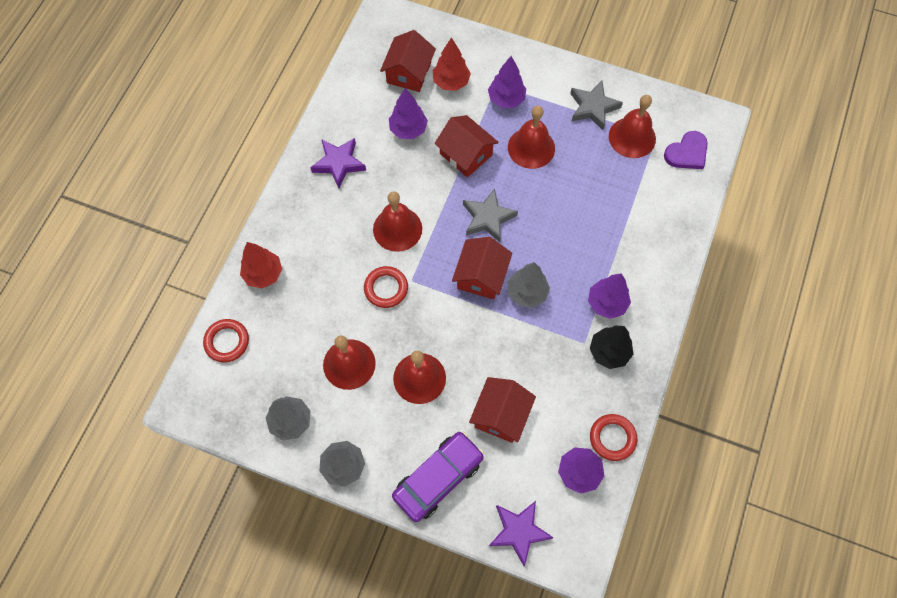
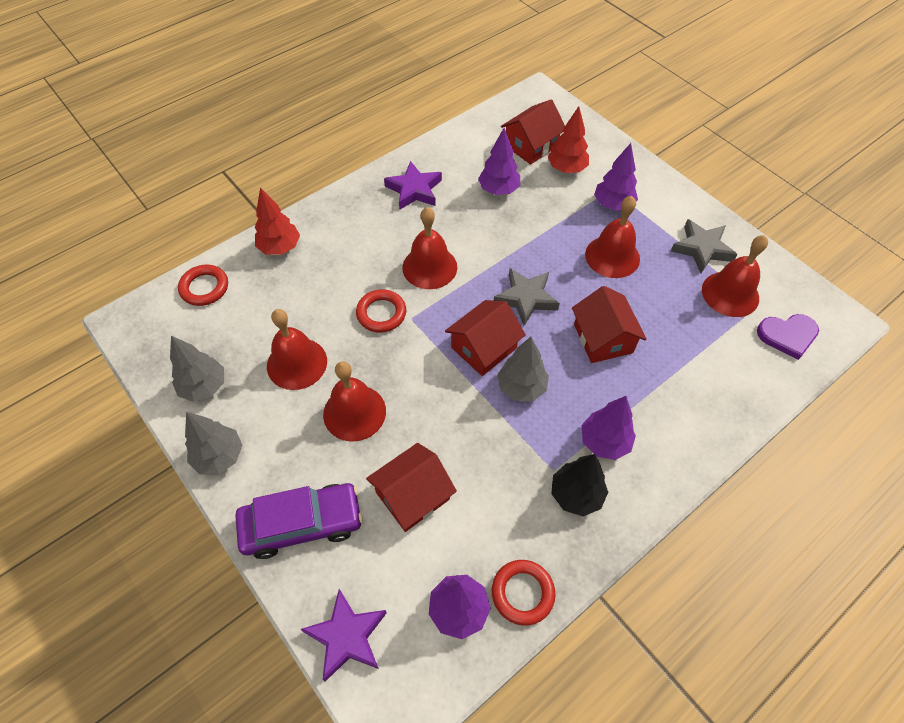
camera: 30 degrees right, 10 degrees down
red house [435,115,499,177] -> red house moved to [572,286,647,363]

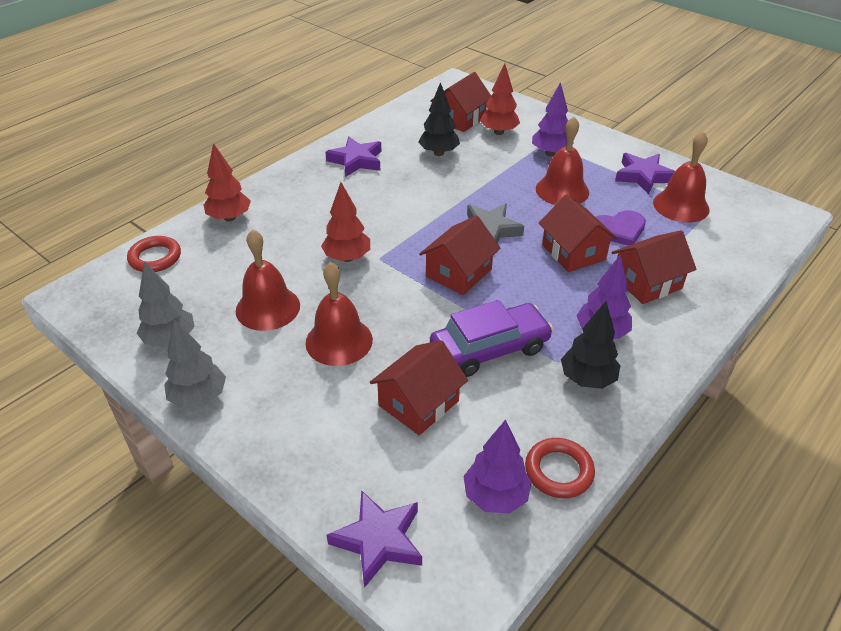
camera: 10 degrees left, 15 degrees down
purple car [235,483,363,559] -> purple car moved to [430,300,553,377]
red ring [356,289,406,333] -> red tree [321,182,370,262]
red bell [402,207,457,289] -> none
purple tree [478,128,520,195] -> black tree [418,82,460,156]
grey tree [497,337,549,401] -> none
grey star [671,219,738,273] -> purple star [615,153,675,194]
purple heart [757,314,819,360] -> purple heart moved to [596,210,646,246]
none -> red house [611,230,696,304]

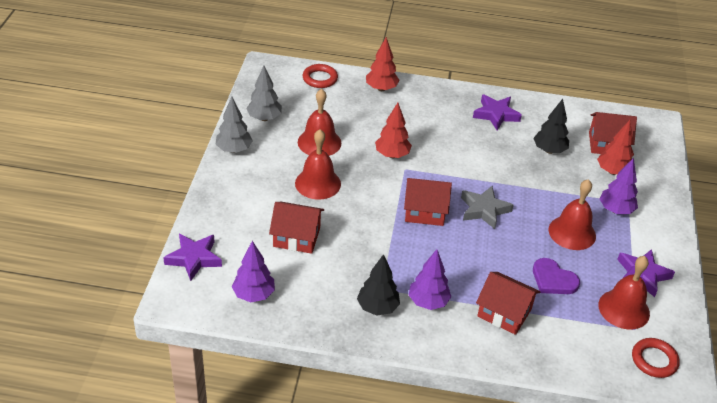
camera: 55 degrees right, 0 degrees up
purple car [430,300,553,377] -> none
red ring [525,438,595,498] -> red ring moved to [632,338,680,378]
red house [539,195,618,272] -> none

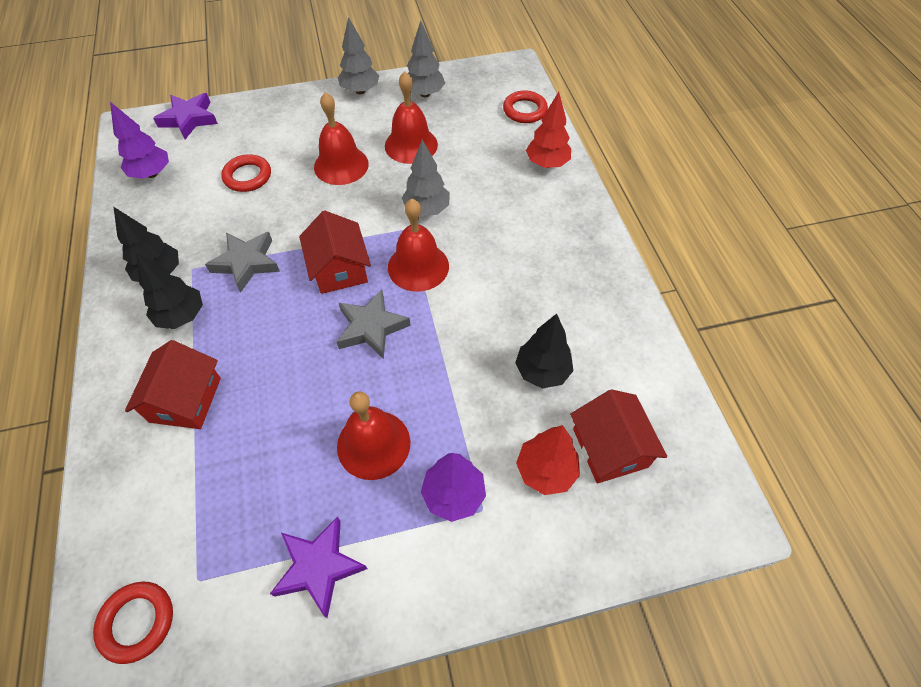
camera: 70 degrees right, 15 degrees up
red house [269,202,324,254] -> red ring [221,154,271,192]
red tree [375,103,412,158] -> grey tree [402,140,450,217]
purple tree [409,249,451,310] -> black tree [136,253,203,329]
purple star [473,94,522,130] -> none
purple heart [533,258,580,294] -> none
red bell [598,256,650,329] -> red bell moved to [388,199,449,292]
none -> grey star [205,232,280,293]

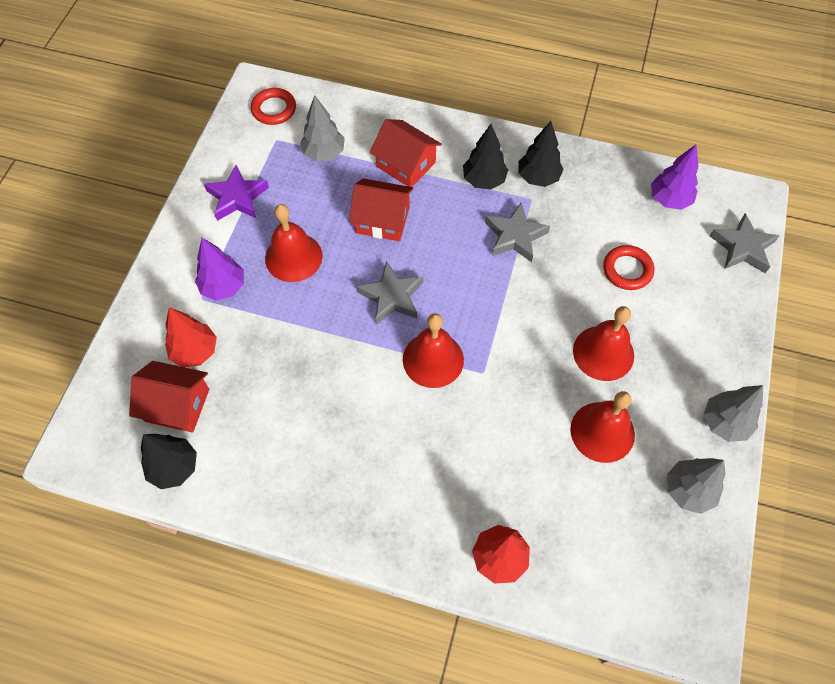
camera: 120 degrees right, 5 degrees up
purple star [153,93,218,139] -> grey star [710,214,780,273]
red house [299,210,371,294] -> red house moved to [349,178,413,241]
grey tree [402,140,450,217] -> grey tree moved to [300,95,345,161]
red ring [503,90,548,123] -> none
black tree [515,314,573,388] -> black tree moved to [141,434,197,489]

